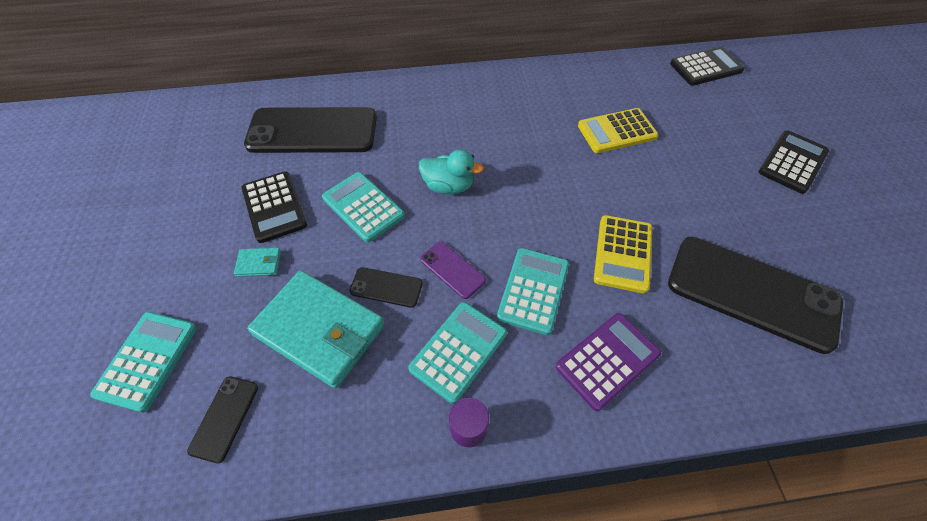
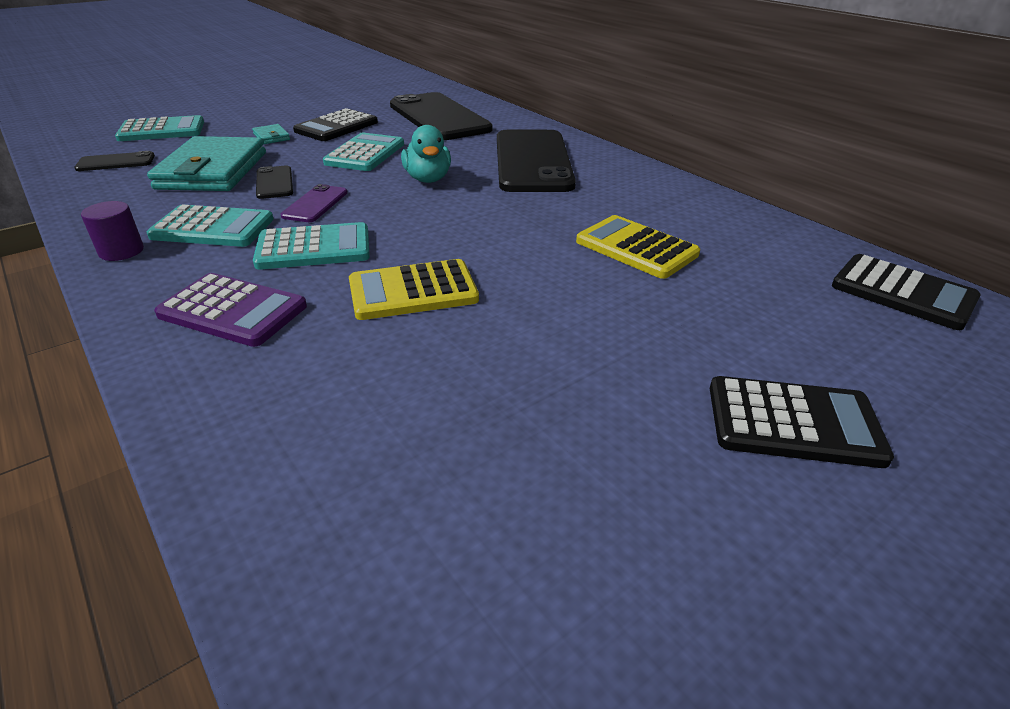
camera: 60 degrees right, 20 degrees down
black phone [668,237,843,354] -> black phone moved to [497,130,576,192]

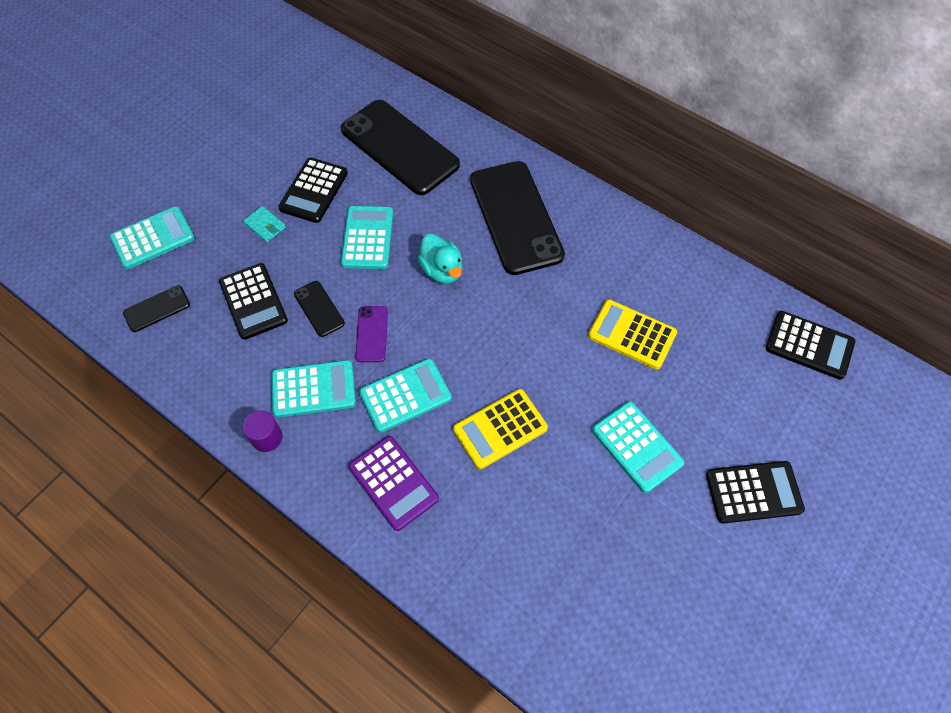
camera: 15 degrees left, 25 degrees up
turquoise wallet [147,136,266,191] -> black calculator [219,263,288,340]
purple calculator [154,273,307,347] -> purple calculator turned 45 degrees clockwise [349,436,439,531]
none -> turquoise calculator [592,401,684,493]

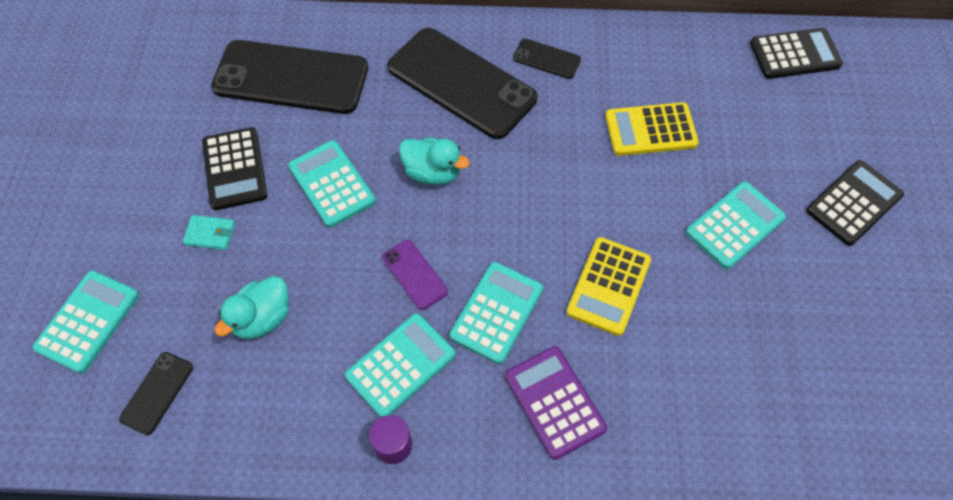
camera: 35 degrees left, 0 degrees up
black calculator [219,263,288,340] -> turquoise duck [215,276,289,339]
black phone [294,281,345,337] -> black phone moved to [513,39,581,79]
purple calculator [349,436,439,531] -> purple calculator turned 135 degrees counterclockwise [505,346,607,460]
turquoise calculator [592,401,684,493] -> turquoise calculator turned 60 degrees counterclockwise [686,181,786,269]

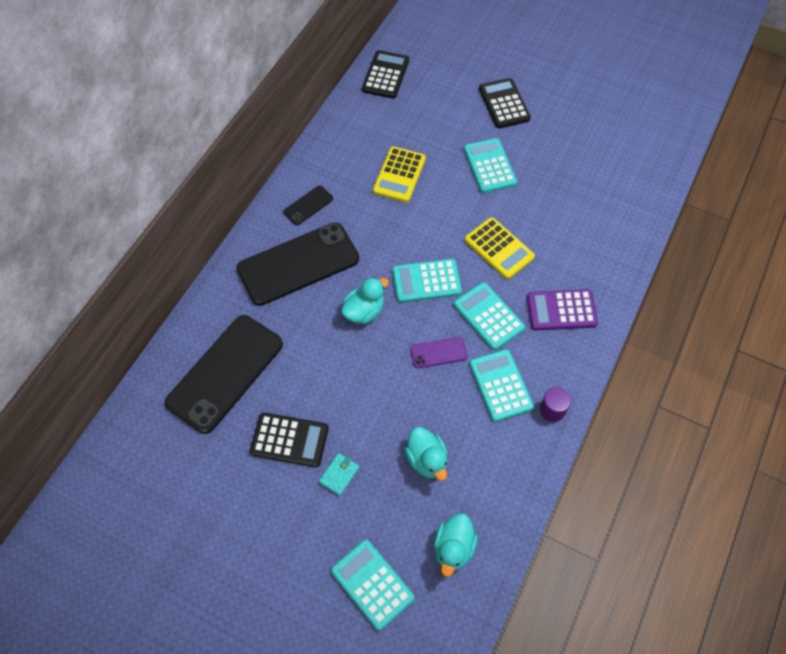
camera: 65 degrees left, 0 degrees up
black phone [119,352,193,435] -> turquoise duck [434,514,478,577]
turquoise calculator [288,140,376,228] -> turquoise calculator moved to [393,259,462,303]

